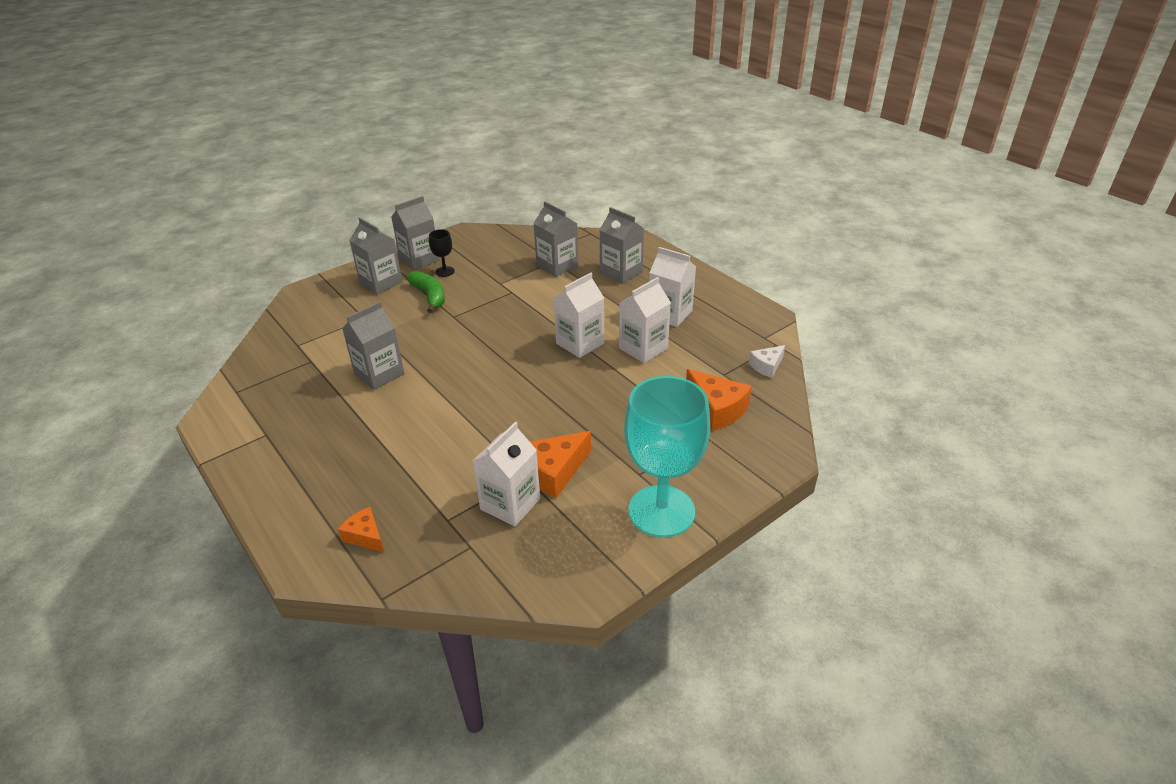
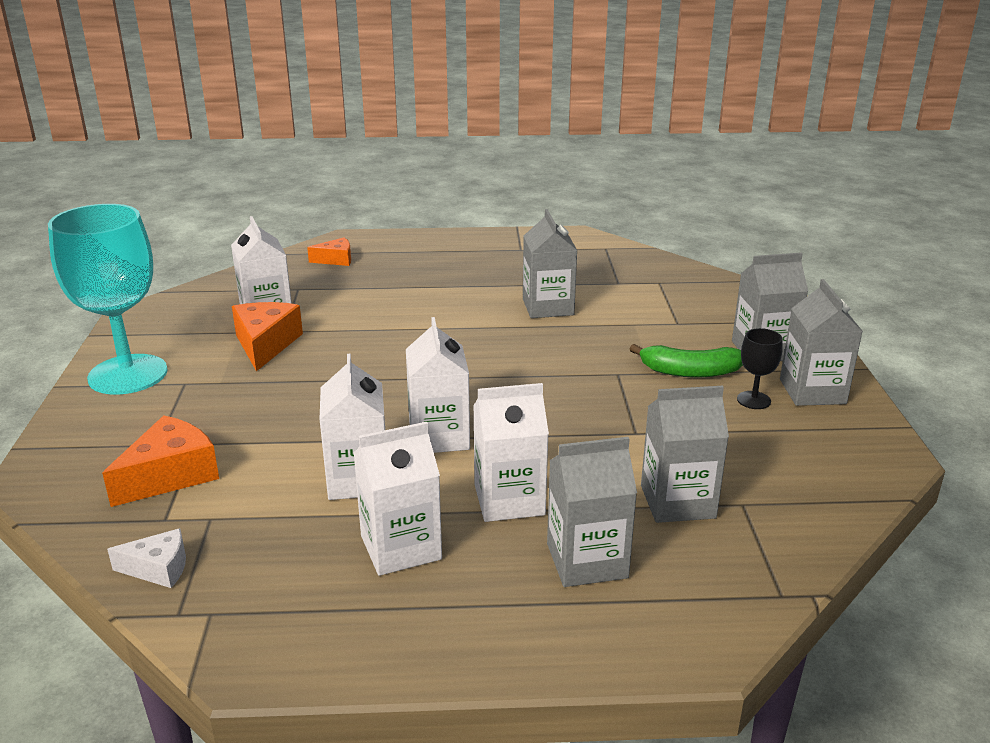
camera: 125 degrees right, 10 degrees down
orange cheese [686,369,752,431] -> orange cheese turned 135 degrees clockwise [102,415,219,507]
white cheese [749,345,785,378] -> white cheese turned 90 degrees clockwise [107,528,186,588]
none -> white carton [473,383,549,522]

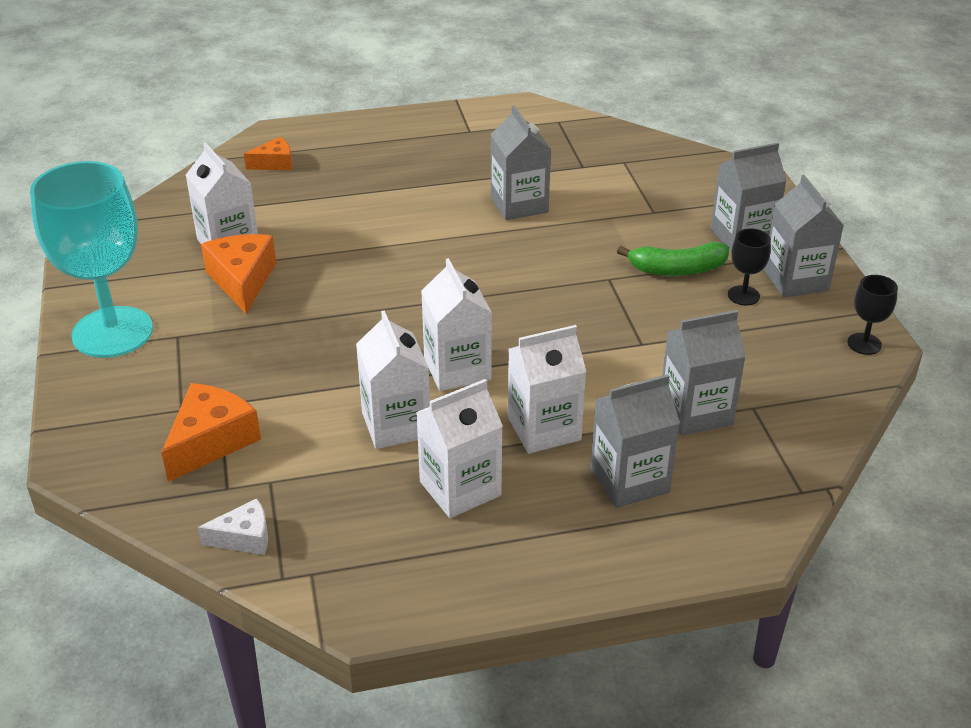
camera: 10 degrees left, 10 degrees up
none -> black goblet [847,275,898,355]

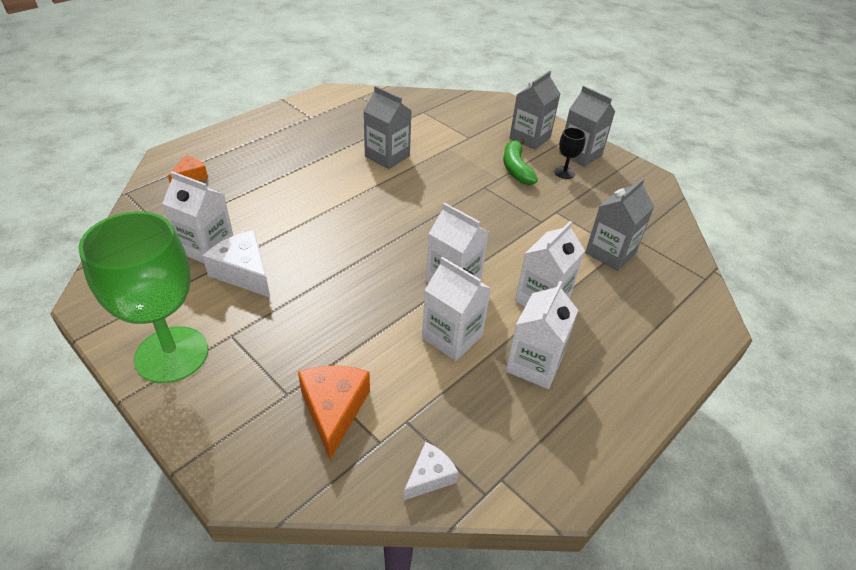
camera: 35 degrees left, 5 degrees up
turquoise goblet [30,161,153,358] -> green goblet [78,211,208,383]
orange cheese [201,234,276,314] -> white cheese [202,230,270,297]
grey carton [591,374,680,508] -> none
green banana [617,242,729,276] -> green banana turned 120 degrees clockwise [503,138,538,185]
black goblet [847,275,898,355] -> none

